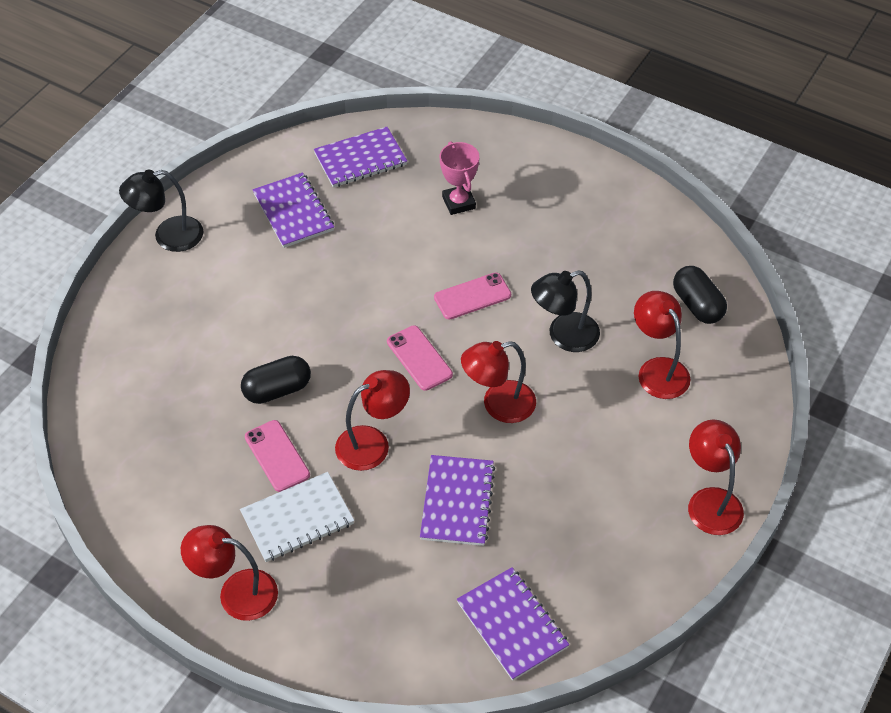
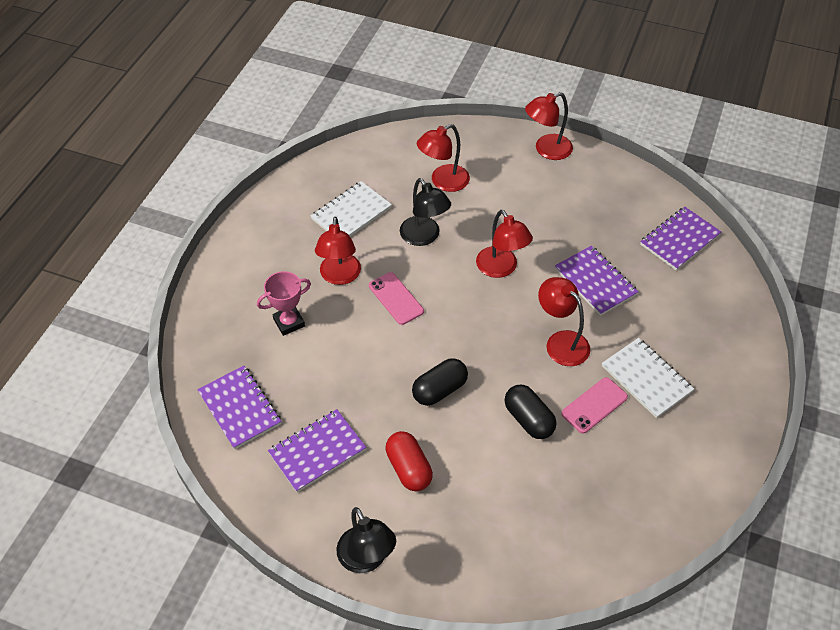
camera: 100 degrees left, 0 degrees up
red lamp [181,525,278,621] -> red lamp moved to [315,217,361,285]
pink phone [387,326,453,391] -> none
purple notebook [420,455,495,546] -> purple notebook turned 60 degrees clockwise [555,246,639,316]
black capsule [673,266,727,324] -> black capsule moved to [412,358,468,406]
none -> white notebook [311,181,392,237]
none -> red capsule [385,431,433,491]

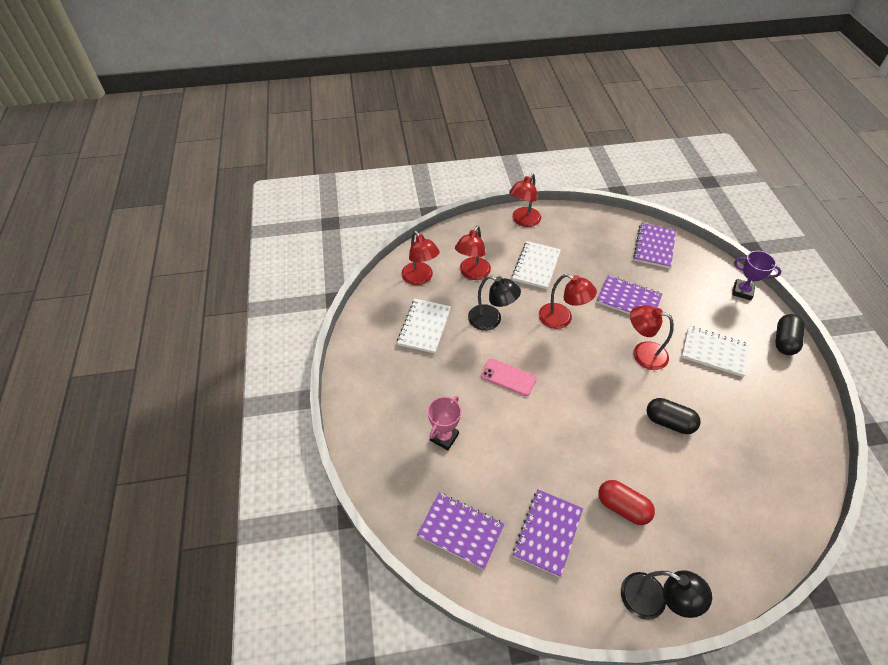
camera: 30 degrees left, 0 degrees up
red lamp [315,217,361,285] -> red lamp moved to [401,231,440,285]
black capsule [412,358,468,406] -> black capsule moved to [775,314,804,355]
pink phone [562,377,628,433] -> none
none -> white notebook [512,241,561,289]
none -> purple trophy [732,251,781,300]

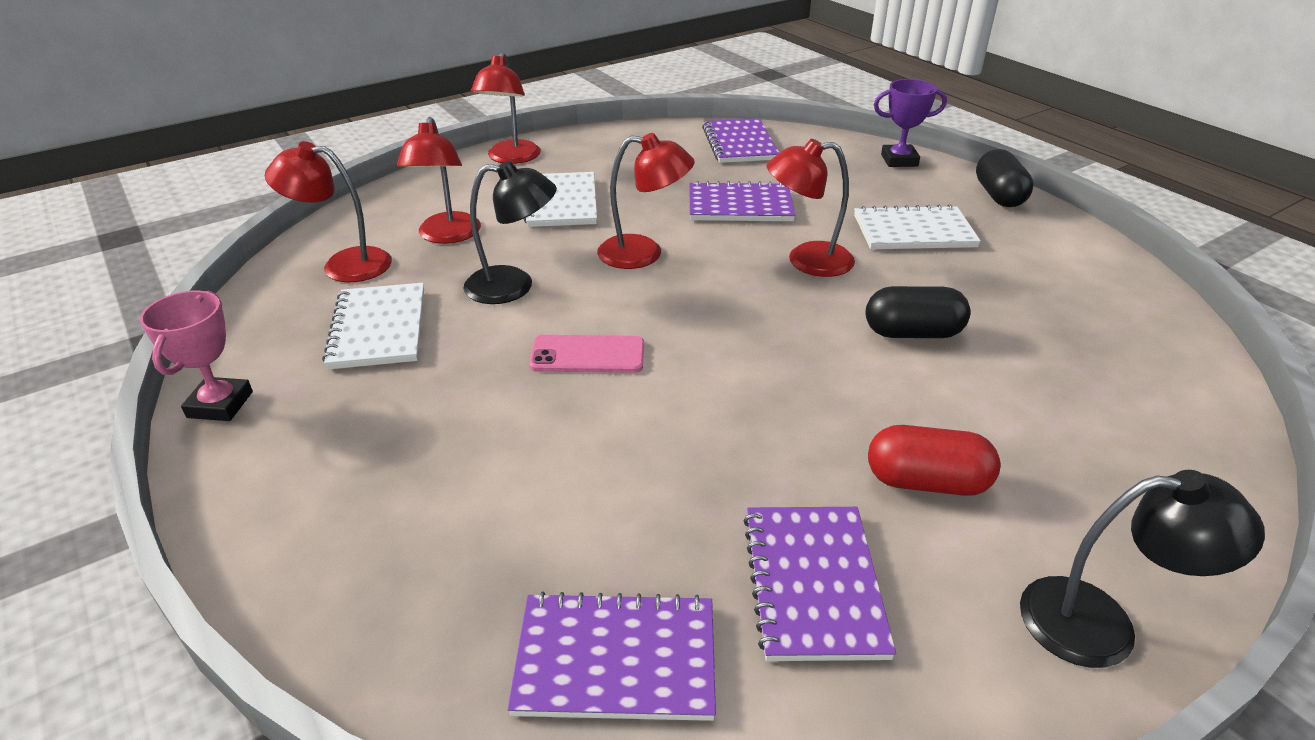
camera: 25 degrees left, 15 degrees down
red lamp [401,231,440,285] -> red lamp turned 150 degrees clockwise [265,141,392,282]
pink trophy [428,396,461,450] -> pink trophy moved to [140,291,253,421]

